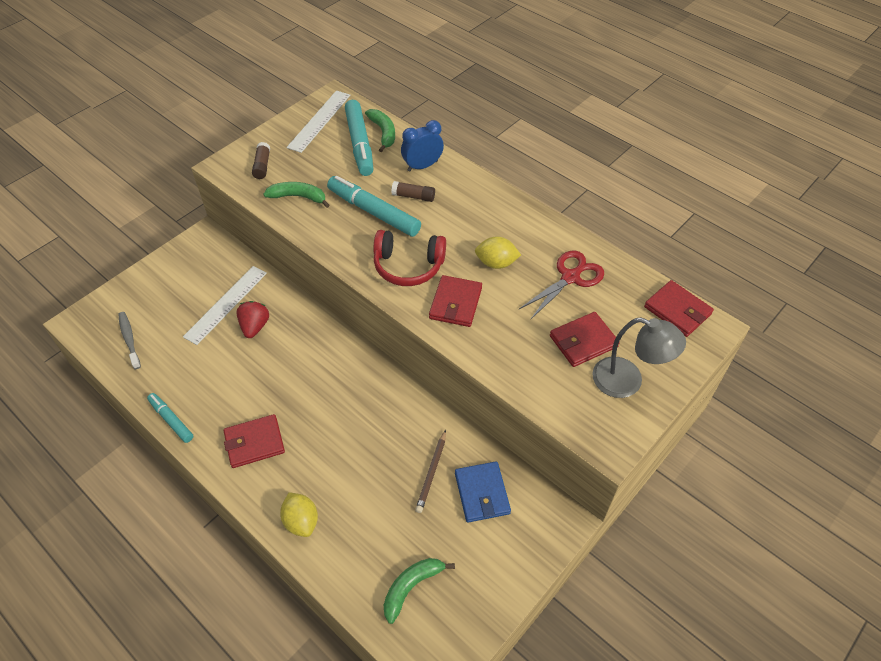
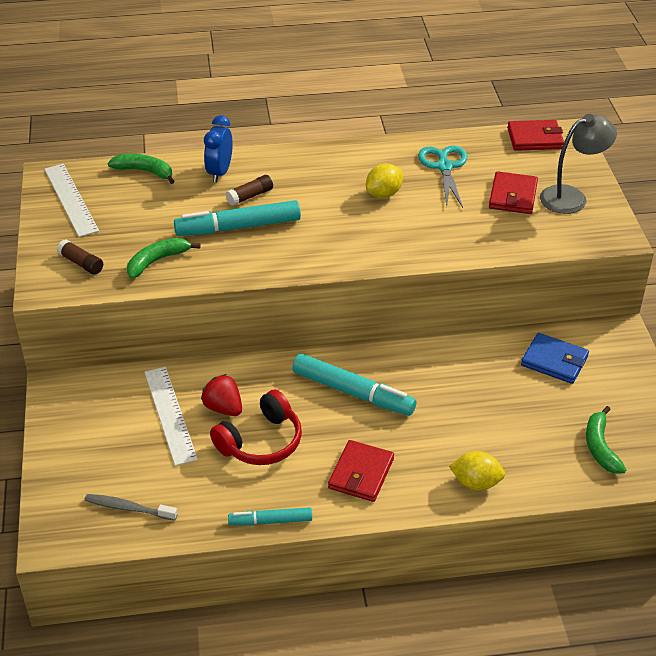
camera: 50 degrees left, 10 degrees down
turquoise marker [345,100,373,176] -> turquoise marker moved to [292,353,417,416]
red headphones [373,230,446,286] -> red headphones moved to [210,390,302,465]
brown pencil [415,430,446,513] -> none
red wallet [429,275,482,327] -> none
red scissors [519,251,604,319] -> turquoise scissors [418,146,467,208]

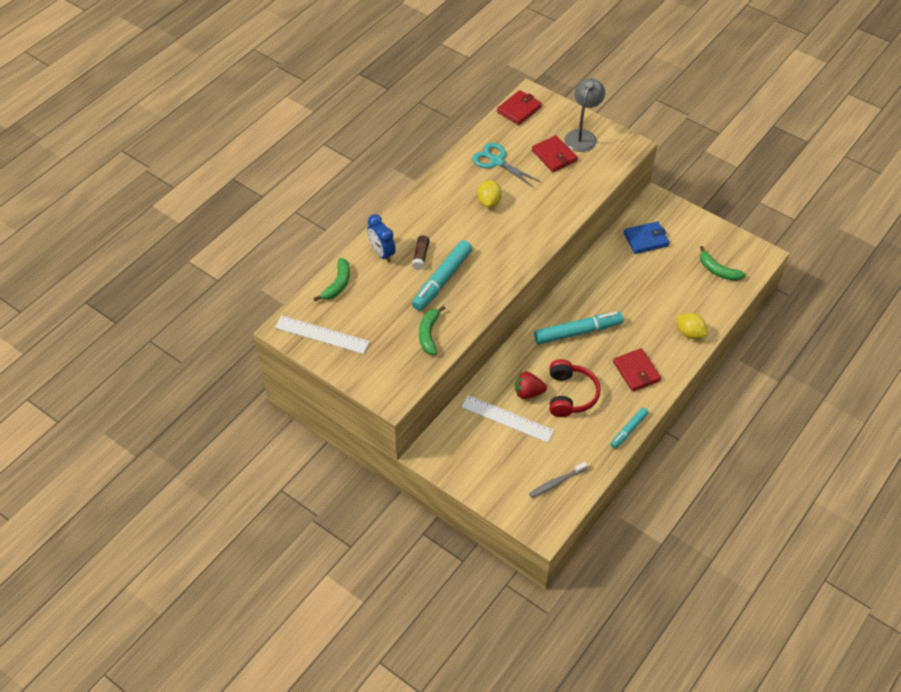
camera: 45 degrees left, 10 degrees up
brown glue stick [57,239,103,275] -> none
green banana [107,154,175,184] -> green banana turned 135 degrees clockwise [314,258,350,301]
yellow lemon [449,451,505,490] -> yellow lemon turned 75 degrees clockwise [677,313,707,339]

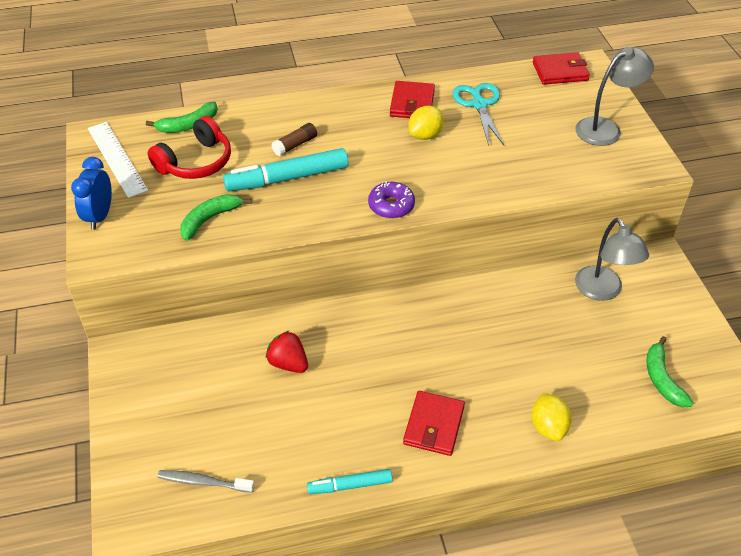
camera: 40 degrees right, 5 degrees down
blue clock [367,214,396,262] -> blue clock moved to [71,157,112,230]
white ruler [461,395,554,443] -> none
red wallet [532,135,578,172] -> red wallet moved to [390,81,435,118]
turquoise marker [534,311,624,345] -> none
red headphones [550,359,601,417] -> red headphones moved to [148,116,231,179]
blue wallet [624,221,669,254] -> grey lamp [575,218,649,301]
none -> purple donut [368,181,415,219]

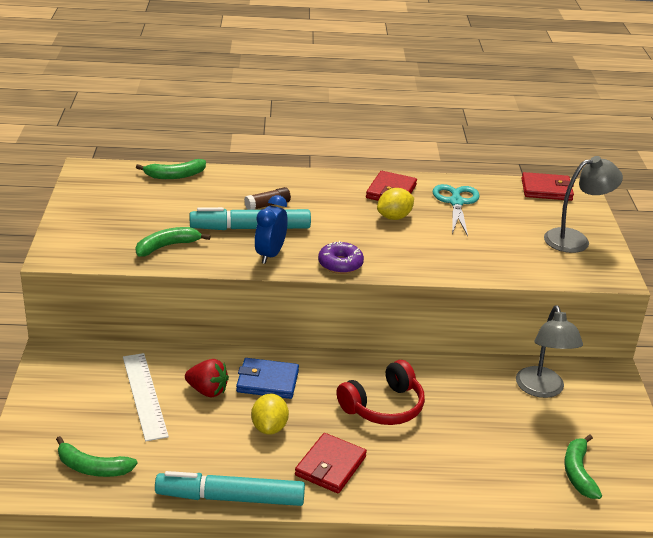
camera: 10 degrees right, 15 degrees down
blue clock [71,157,112,230] -> blue clock moved to [255,195,288,264]
white ruler [88,122,148,198] -> white ruler moved to [123,353,169,441]
red headphones [148,116,231,179] -> red headphones moved to [336,360,425,425]
grey toothbrush [157,470,255,493] -> green banana [56,436,137,477]
red strawberry [266,330,308,373] -> red strawberry turned 150 degrees clockwise [185,359,229,397]
turquoise marker [307,469,392,494] -> turquoise marker [155,471,305,506], size x1.74
yellow lemon [532,393,572,441] -> yellow lemon moved to [251,394,289,435]
none -> blue wallet [236,358,299,399]

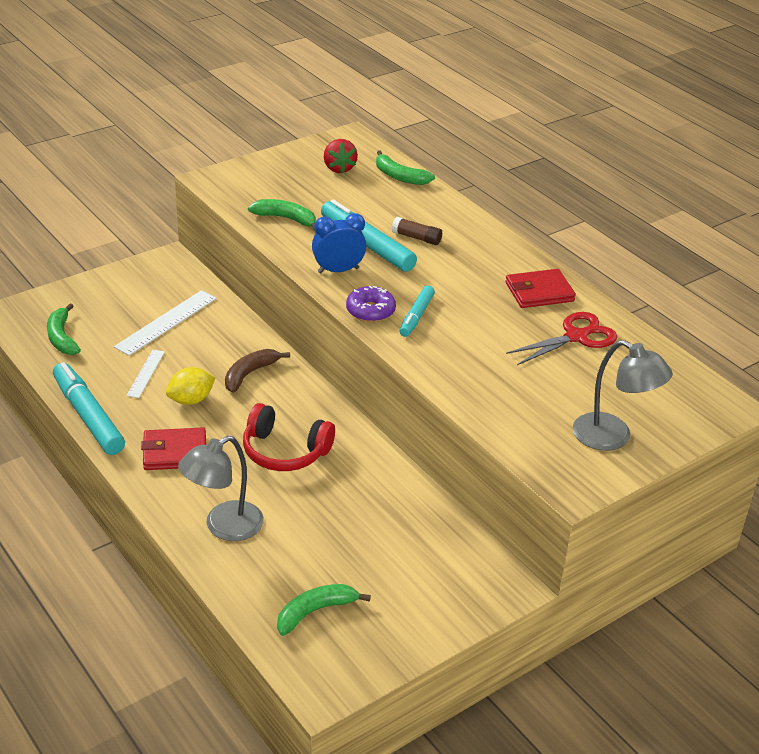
camera: 55 degrees right, 5 degrees up
red strawberry [185,359,229,397] -> red strawberry moved to [324,139,358,174]
blue wallet [236,358,299,399] -> brown banana [225,349,290,393]
yellow lemon [377,188,414,220] -> none
turquoise scissors [433,184,480,236] -> red scissors [506,312,617,365]
grey lamp [516,305,583,398] -> grey lamp moved to [178,436,264,541]
red wallet [522,172,574,201] -> none
none -> white ruler [126,350,165,398]
none -> turquoise marker [399,285,435,337]

